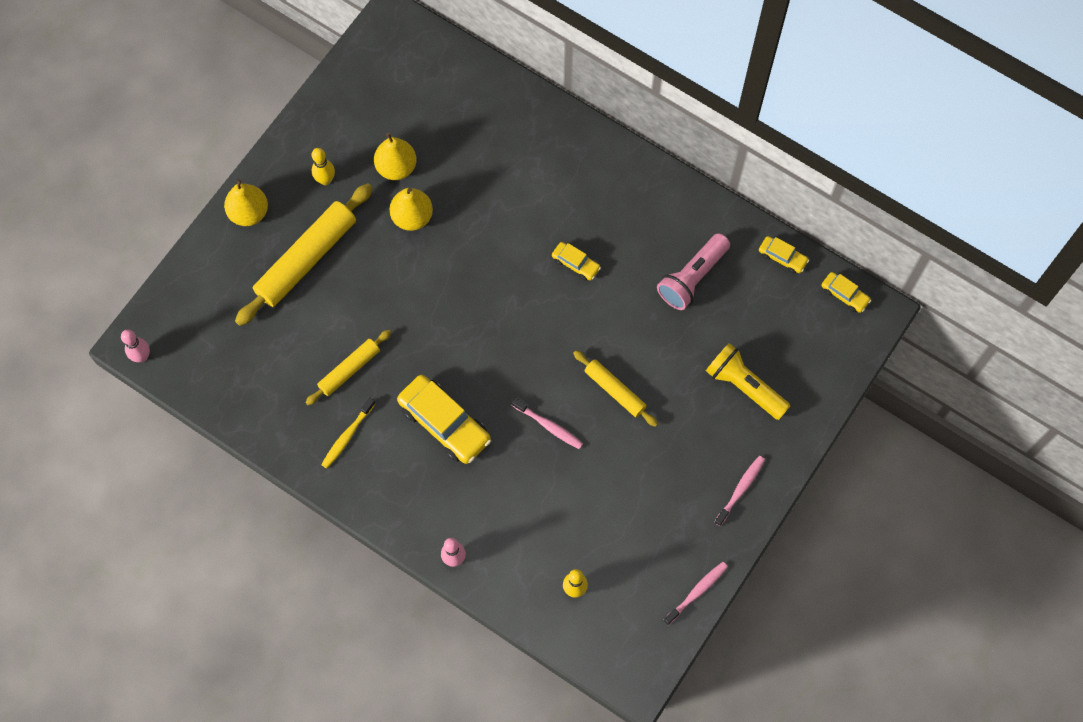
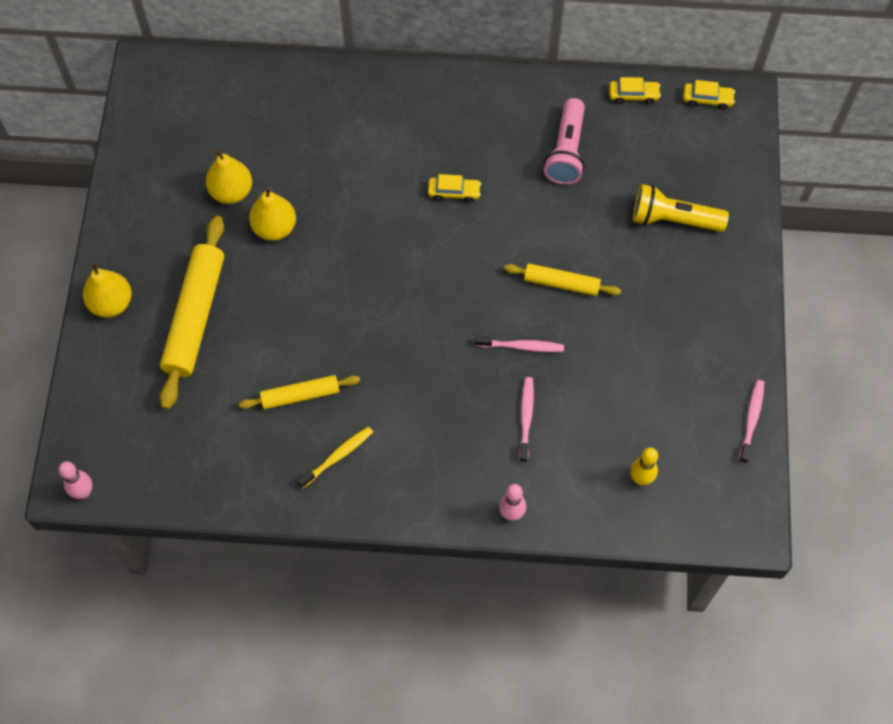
camera: 30 degrees left, 5 degrees down
yellow rolling pin [305,330,391,405] -> yellow rolling pin turned 60 degrees clockwise [239,375,360,409]
yellow bowling pin [312,148,335,185] -> none
yellow toothbrush [321,398,376,469] -> yellow toothbrush turned 135 degrees counterclockwise [297,426,373,488]
yellow car [397,375,491,464] -> none
pink toothbrush [714,456,765,526] -> pink toothbrush moved to [519,377,534,463]

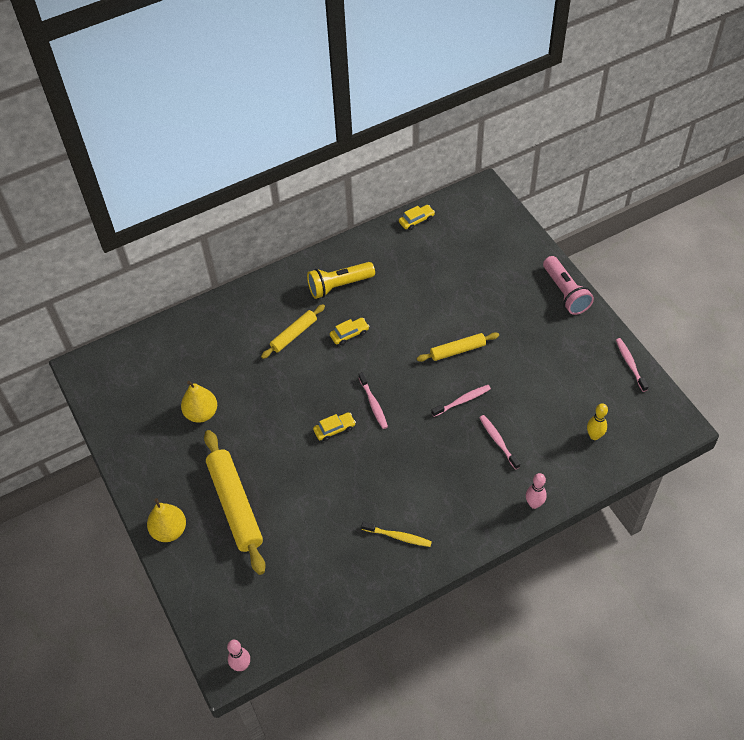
camera: 30 degrees left, 10 degrees down
yellow rolling pin [239,375,360,409] -> yellow rolling pin moved to [261,304,325,359]
yellow pear [249,187,296,241] -> none
yellow toothbrush [297,426,373,488] -> yellow toothbrush turned 90 degrees clockwise [361,521,432,547]
pink flashlight [544,98,585,185] -> pink flashlight moved to [543,256,594,315]
yellow flashlight [633,184,729,232] -> yellow flashlight moved to [307,262,375,299]
yellow car [683,80,735,110] -> yellow car moved to [313,412,356,441]
none -> pink toothbrush [359,372,388,429]

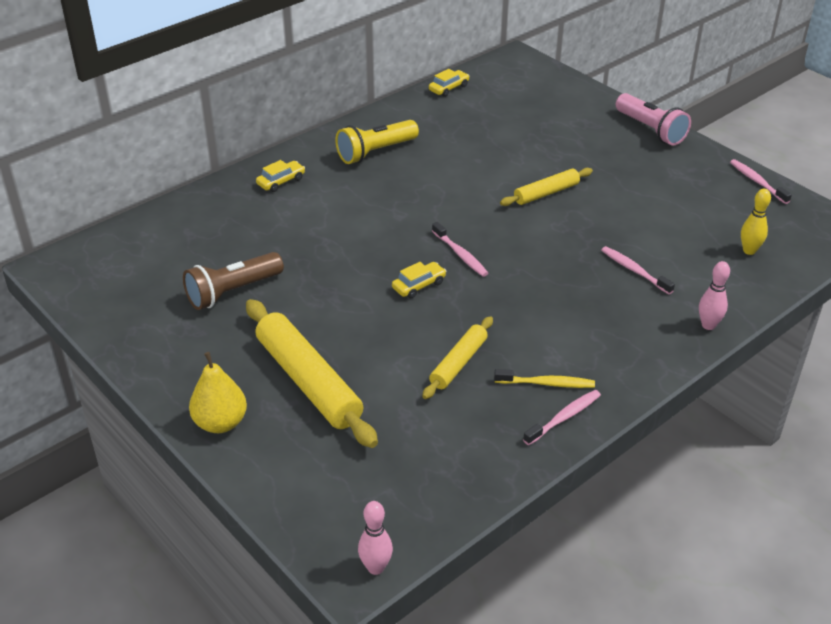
camera: 15 degrees left, 15 degrees down
yellow pear [181,381,217,423] -> brown flashlight [183,252,284,310]
yellow rolling pin [261,304,325,359] -> yellow rolling pin moved to [422,316,493,399]
yellow car [330,318,369,345] -> yellow car moved to [256,160,305,192]
pink toothbrush [431,385,491,417] -> pink toothbrush moved to [523,390,601,445]

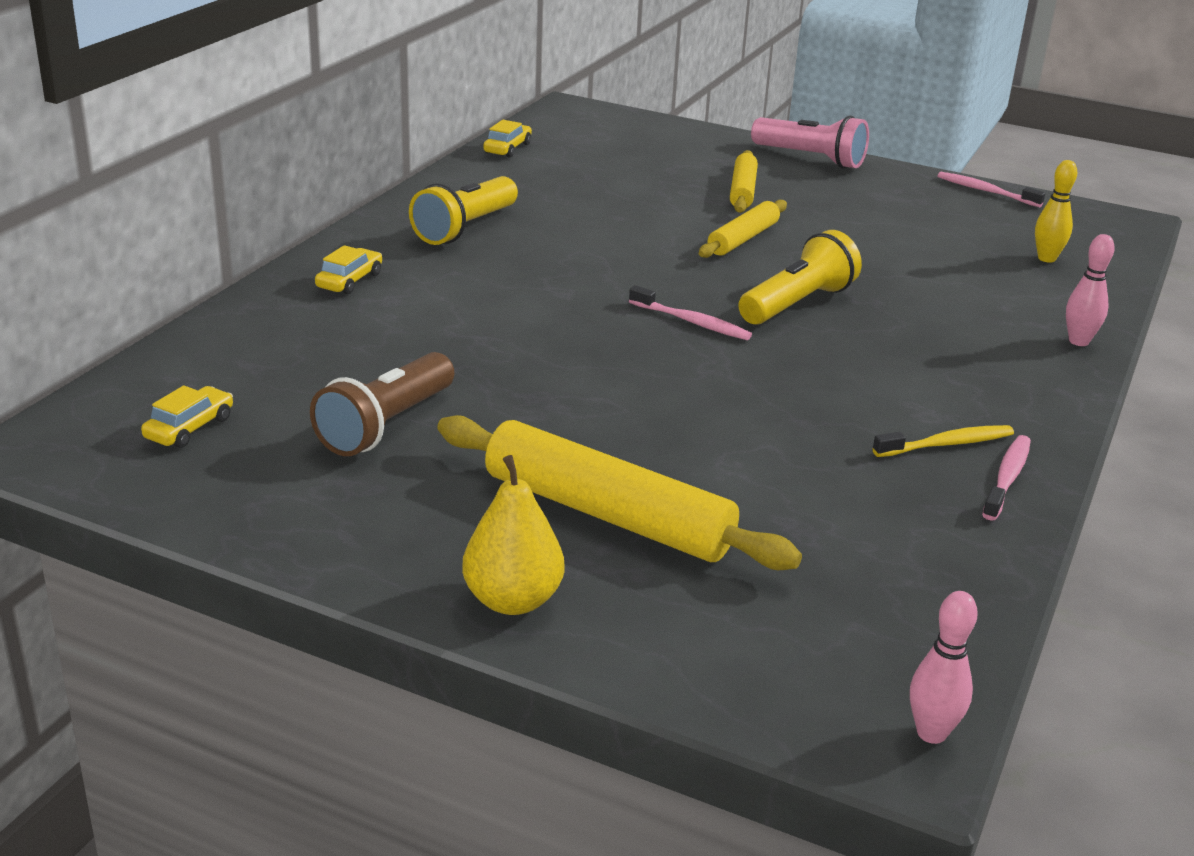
camera: 25 degrees left, 10 degrees down
yellow car [392,262,446,298] -> yellow car moved to [141,385,233,448]
yellow rolling pin [422,316,493,399] -> yellow rolling pin moved to [730,150,758,213]
pink toothbrush [601,246,675,294] -> none
none -> yellow flashlight [738,230,862,325]

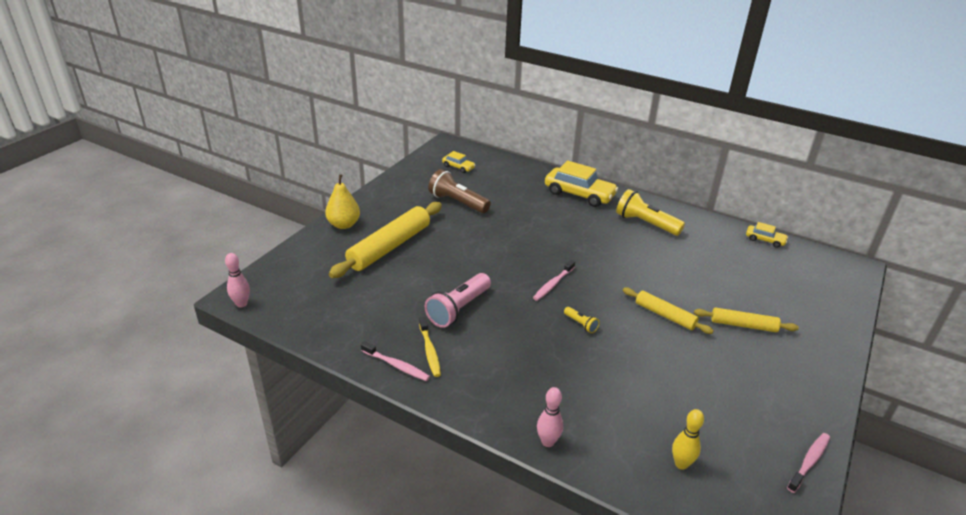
camera: 95 degrees right, 5 degrees up
yellow car [315,245,382,294] -> yellow car [545,161,618,207], size x1.98
yellow flashlight [738,230,862,325] -> yellow flashlight [564,307,600,333], size x0.47
pink flashlight [751,116,869,169] -> pink flashlight moved to [425,273,491,328]

